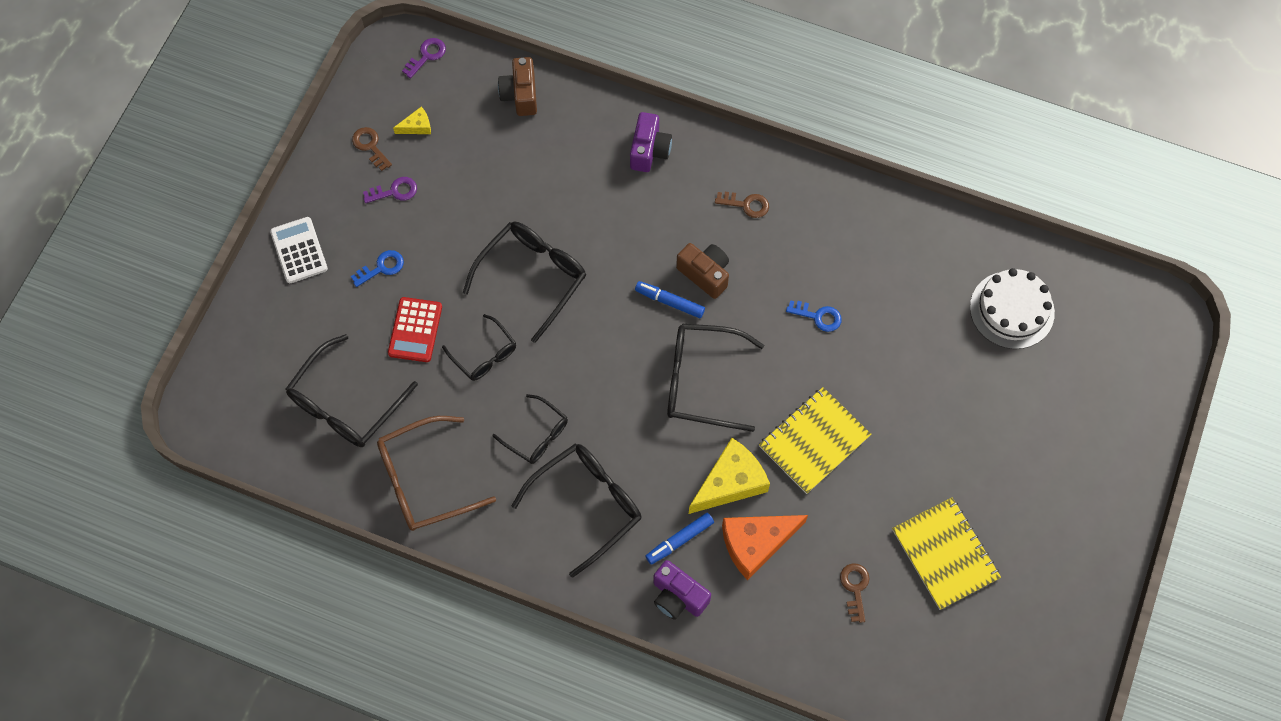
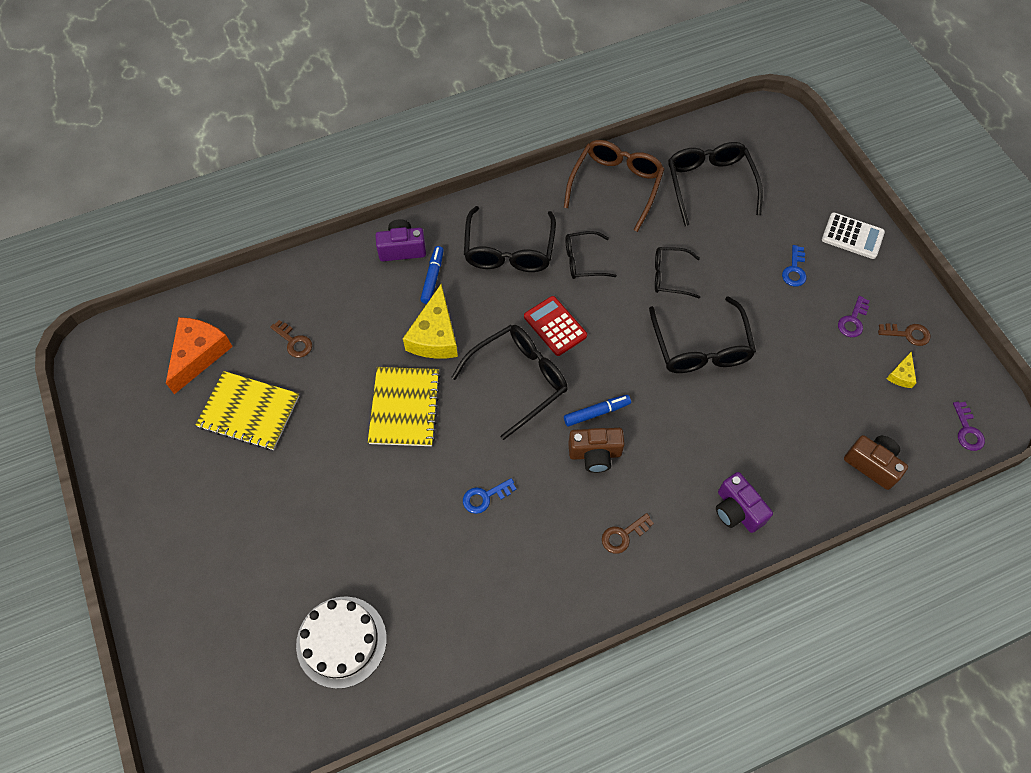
camera: 135 degrees right, 5 degrees down
red calculator [388,297,442,362] -> red calculator moved to [524,296,587,356]
orange cheese [722,515,808,580] -> orange cheese moved to [166,317,233,394]

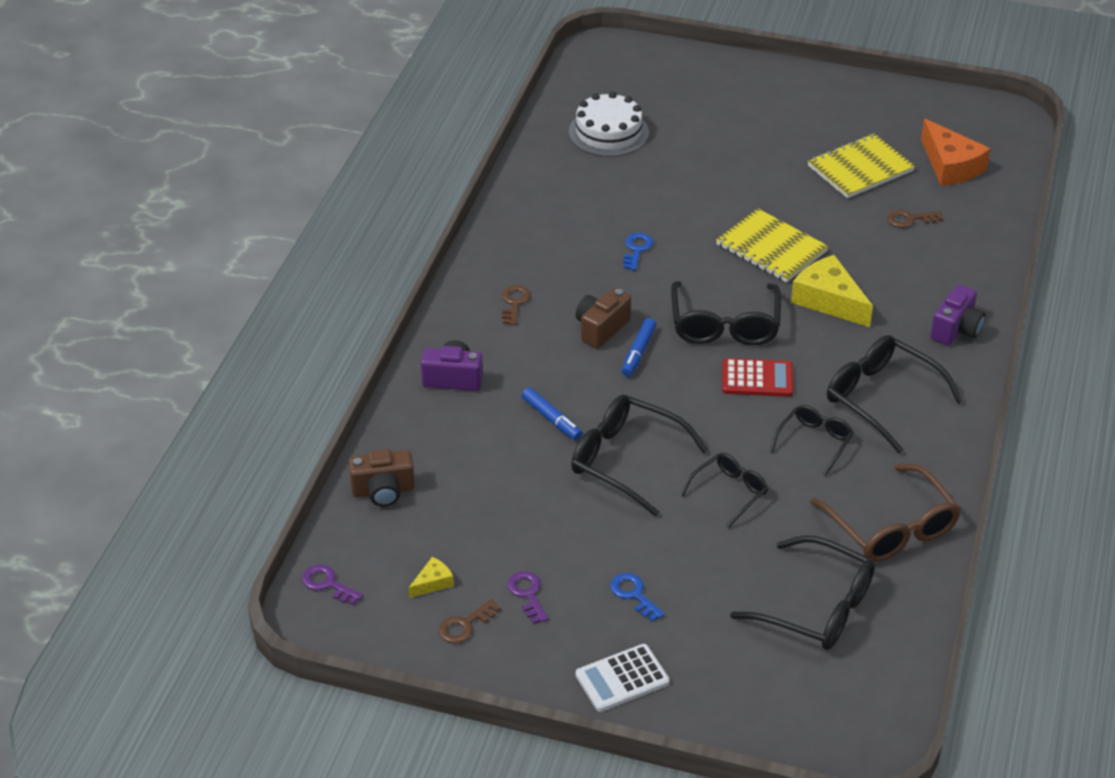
camera: 130 degrees right, 20 degrees down
blue marker [420,246,444,304] -> blue marker moved to [521,387,583,441]
yellow cheese [886,352,917,388] -> yellow cheese turned 75 degrees clockwise [409,557,454,598]

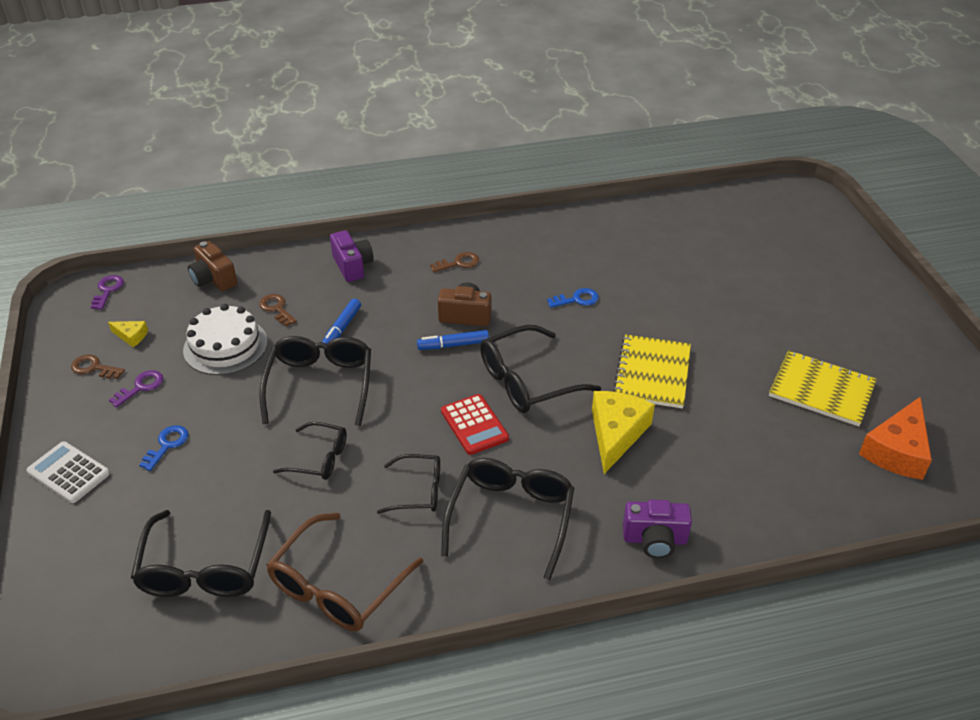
camera: 60 degrees right, 0 degrees up
white cake [569,92,649,157] -> white cake moved to [183,304,268,375]
brown key [887,210,943,228] -> brown key moved to [259,294,297,326]

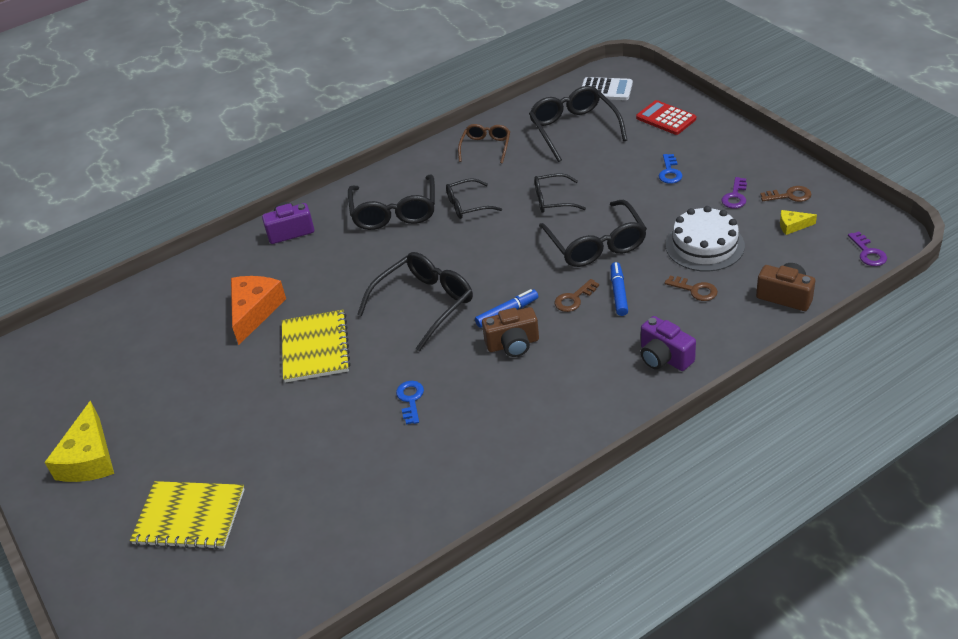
camera: 165 degrees right, 0 degrees up
white calculator [26,441,110,503] -> white calculator moved to [582,77,633,100]
brown glasses [266,513,423,631] -> brown glasses [458,124,510,163], size x0.59
brown key [430,252,479,272] -> brown key moved to [555,279,599,312]
red calculator [441,394,509,455] -> red calculator moved to [636,100,696,135]
blue key [547,288,599,308] -> blue key turned 120 degrees clockwise [396,381,424,425]
yellow cheese [592,391,655,474] -> yellow cheese moved to [44,401,114,482]
yellow notebook [769,350,877,426] -> yellow notebook moved to [130,481,245,550]
orange cheese [859,397,932,480] -> orange cheese moved to [231,276,286,345]

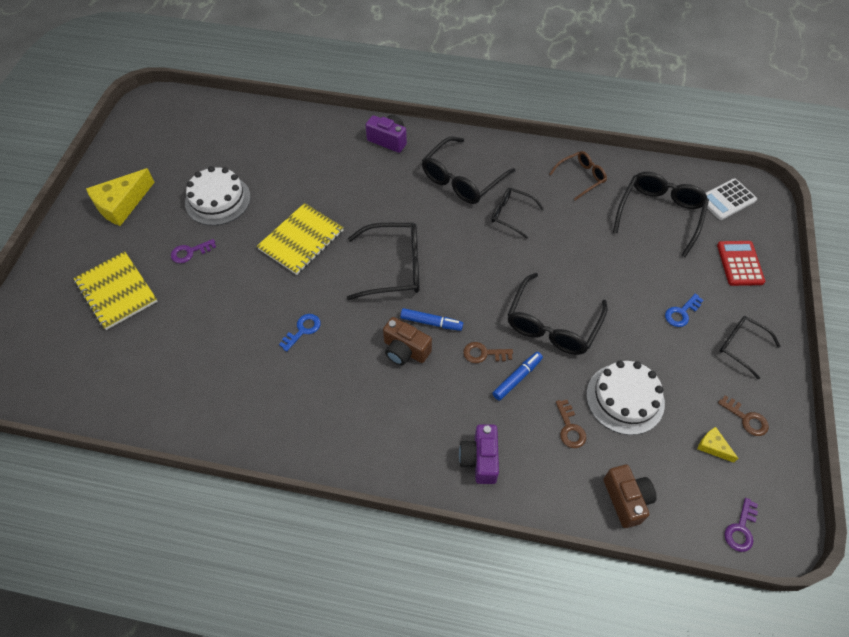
camera: 40 degrees right, 15 degrees up
orange cheese [231,276,286,345] -> none
black glasses [534,173,586,213] -> black glasses moved to [720,316,781,379]
white calculator [582,77,633,100] -> white calculator turned 90 degrees clockwise [706,179,757,220]
purple key [721,177,747,209] -> purple key moved to [171,239,216,263]
none -> white cake [185,166,251,226]

